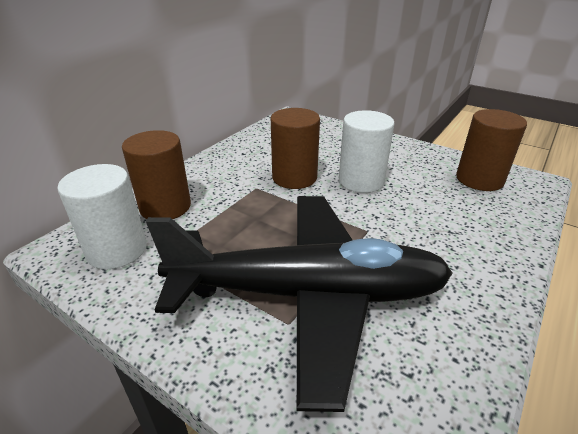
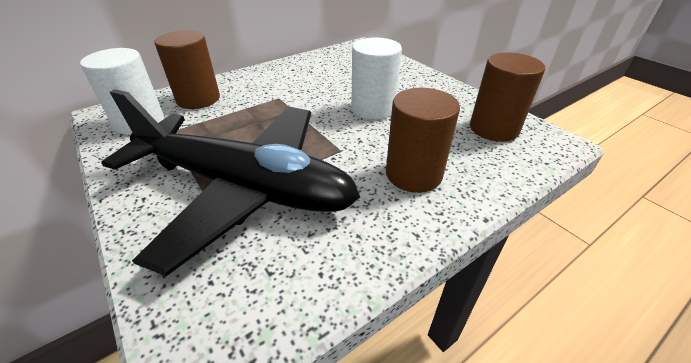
camera: 20 degrees right, 5 degrees up
brown cylinder [271,108,320,189] -> brown cylinder moved to [386,88,460,193]

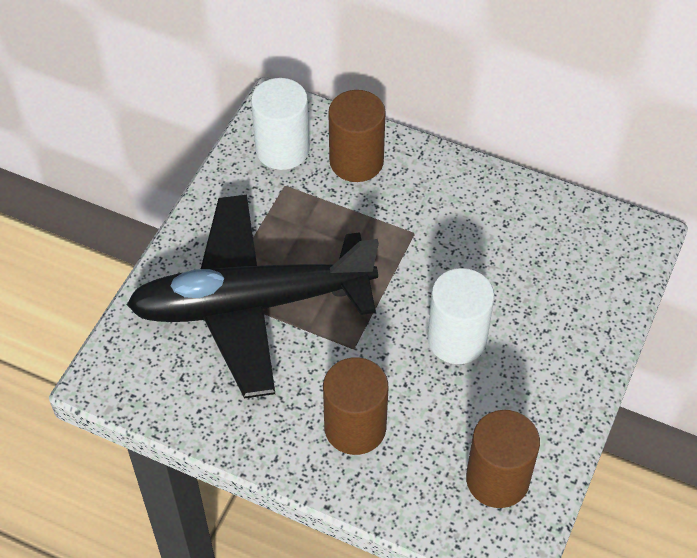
camera: 60 degrees right, 15 degrees up
black plane [101,89,360,276] -> black plane turned 90 degrees clockwise [127,195,379,398]

